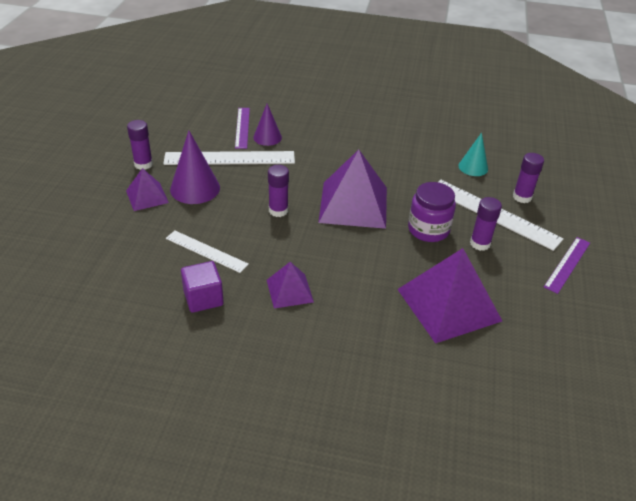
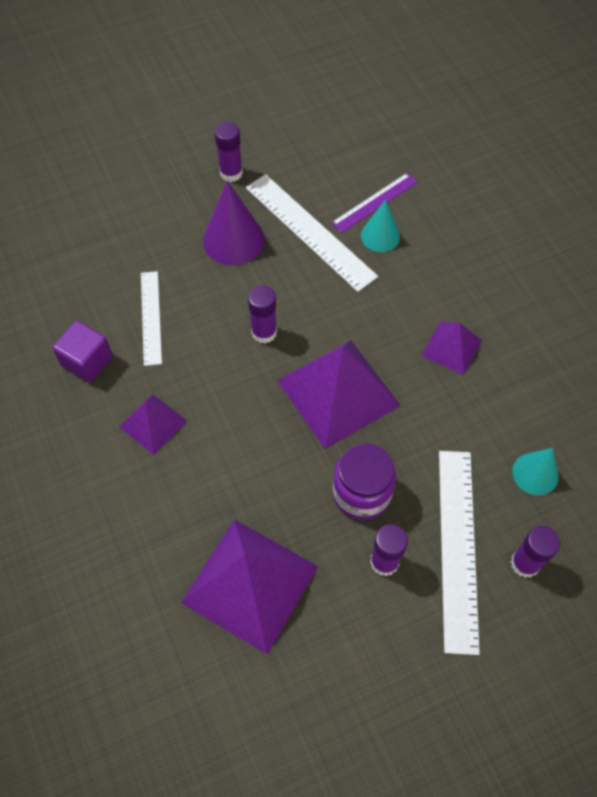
camera: 55 degrees right, 20 degrees up
purple pyramid [126,168,169,211] -> purple pyramid moved to [421,322,482,375]
purple cone [253,104,282,146] -> turquoise cone [361,199,400,252]
purple ruler [544,237,590,294] -> none

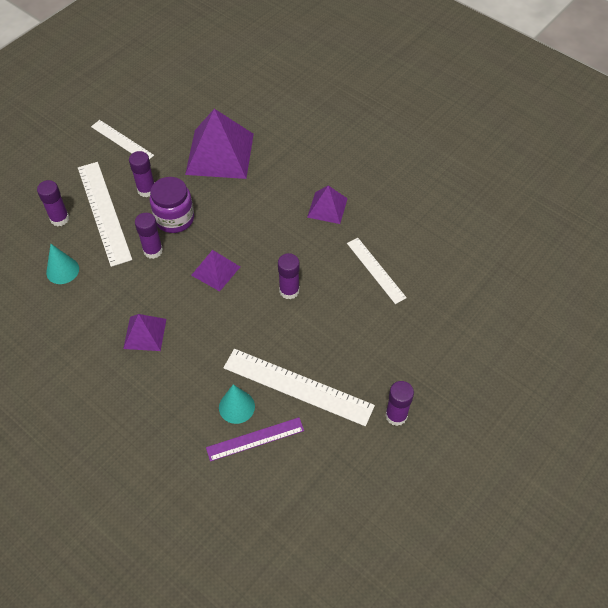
camera: 155 degrees right, 5 degrees down
purple cube [52,321,113,383] -> none
purple cone [203,181,265,265] -> none
purple pyramid [277,341,401,449] -> purple pyramid [191,250,240,291], size x0.53
purple ruler [331,173,418,233] -> purple ruler turned 45 degrees clockwise [206,417,304,462]
none -> white ruler [91,120,154,160]
none -> purple glue stick [135,213,163,259]

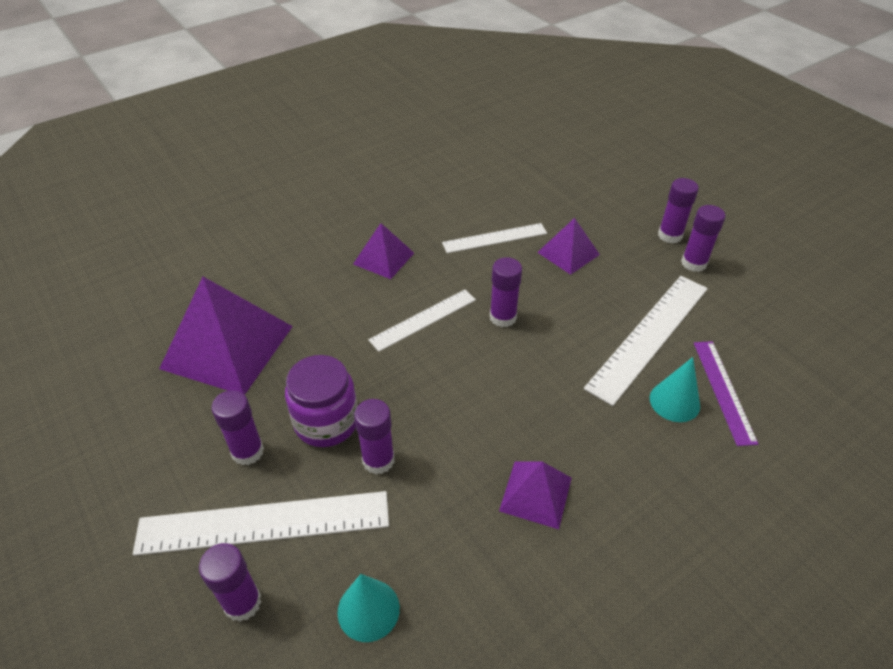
camera: 75 degrees left, 10 degrees down
white ruler [91,120,154,160] -> white ruler moved to [368,290,476,352]
purple pyramid [191,250,240,291] -> purple pyramid moved to [537,218,600,275]
none -> purple glue stick [658,178,699,244]

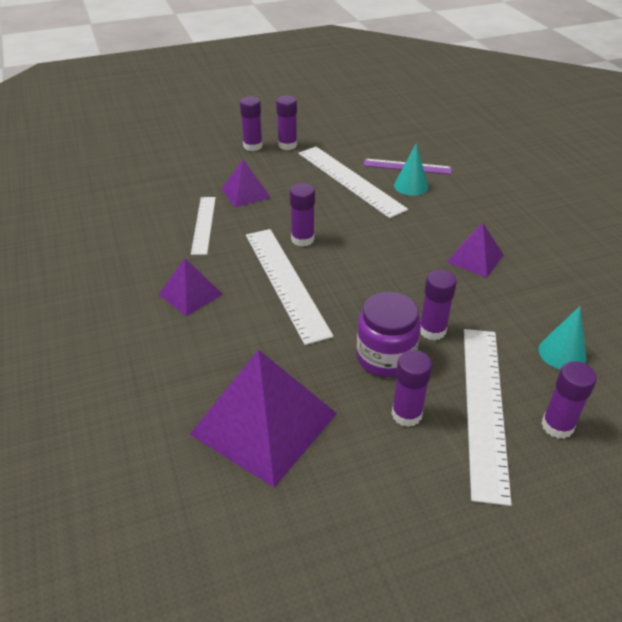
camera: 75 degrees left, 5 degrees down
white ruler [368,290,476,352] -> white ruler [246,229,334,345], size x1.64

